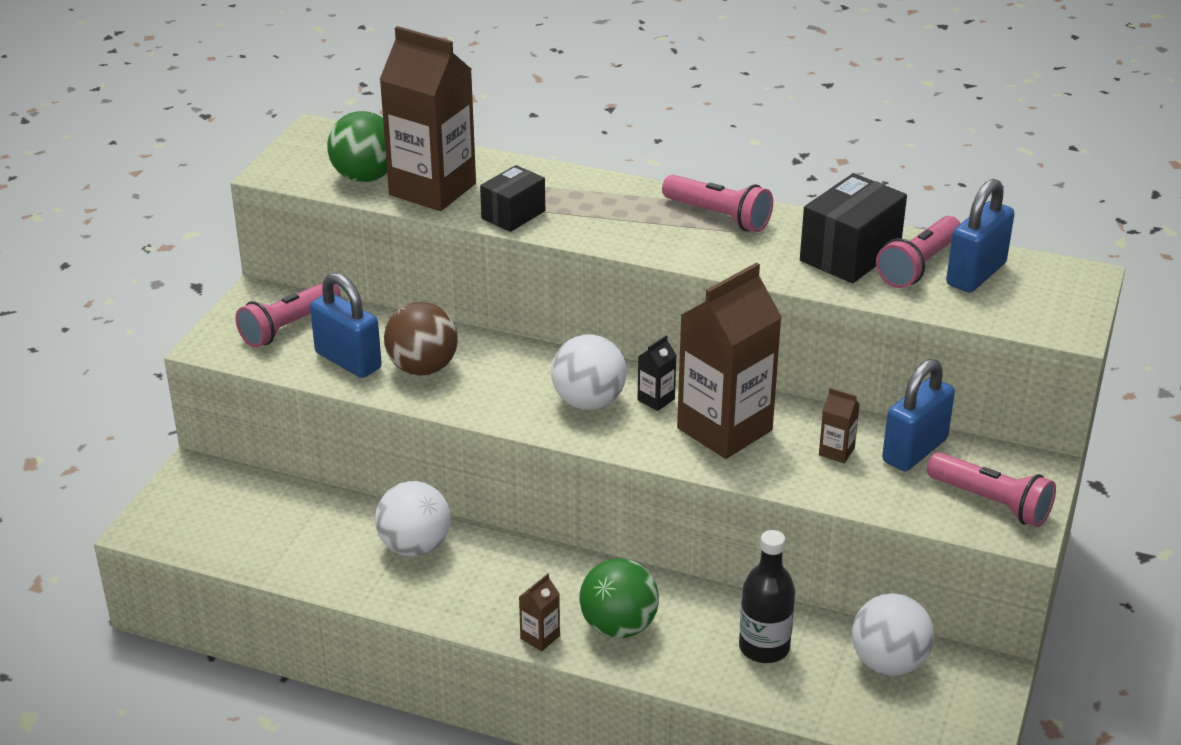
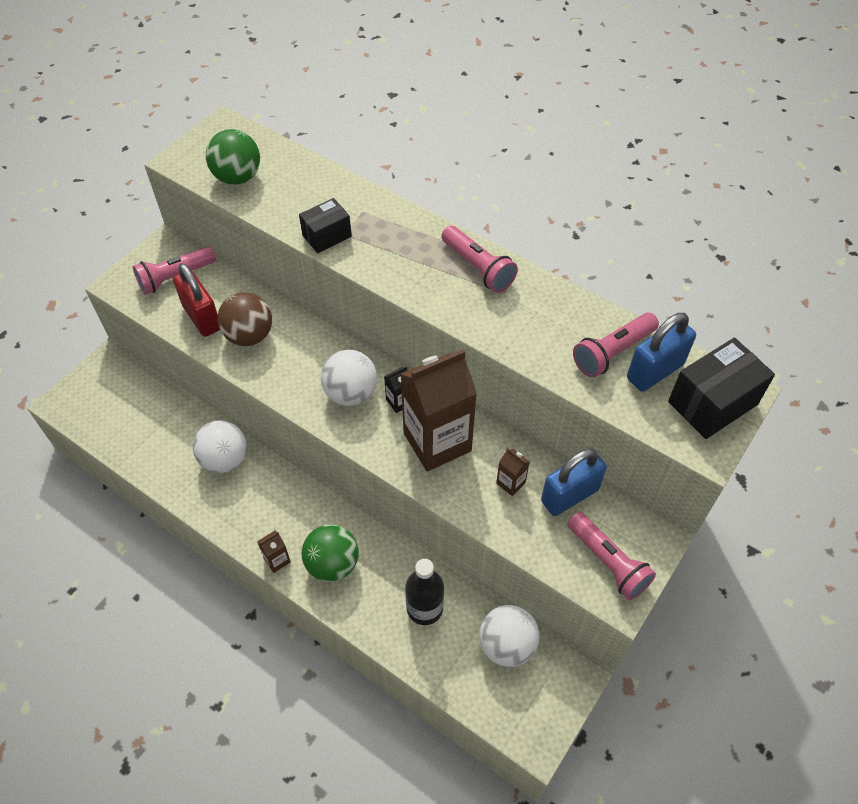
camera: 15 degrees right, 20 degrees up
blue padlock [310,273,382,378] -> red padlock [173,263,220,337]
brown carton [379,26,476,211] -> none
black box [800,173,907,283] -> black box moved to [668,338,775,439]

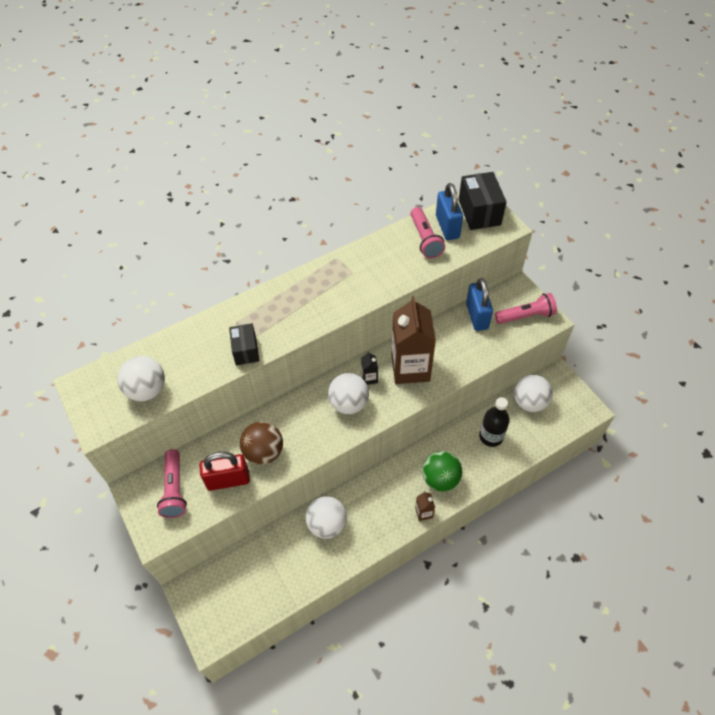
camera: 65 degrees left, 0 degrees up
green ball [206,129,260,185] -> white ball [118,356,165,401]
pink flashlight [441,226,518,293] -> none
brown carton [496,448,530,496] -> none

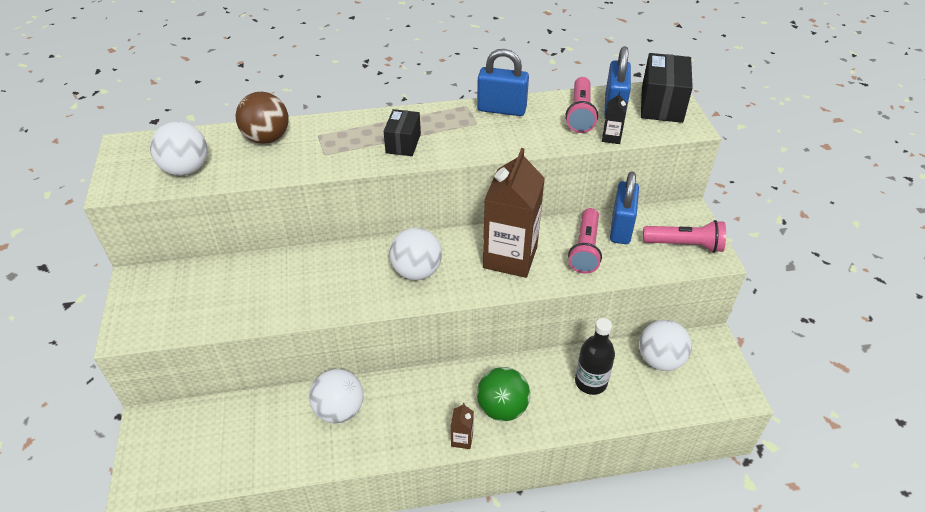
camera: 20 degrees right, 10 degrees down
pink flashlight [157,449,187,518] -> pink flashlight moved to [568,208,602,274]
red padlock [199,452,250,491] -> none
black box [229,323,259,365] -> black box moved to [384,109,421,156]
brown ball [240,421,283,465] -> brown ball moved to [236,92,289,144]
black carton [361,351,378,385] -> black carton moved to [602,92,627,144]
none -> blue padlock [477,49,529,116]

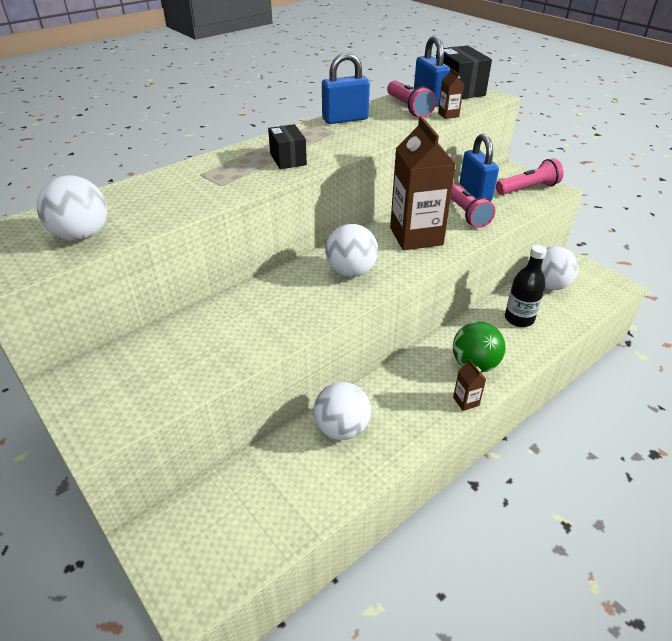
camera: 30 degrees left, 5 degrees down
brown ball [236,92,289,144] -> none
black carton [602,92,627,144] -> brown carton [438,68,464,119]

